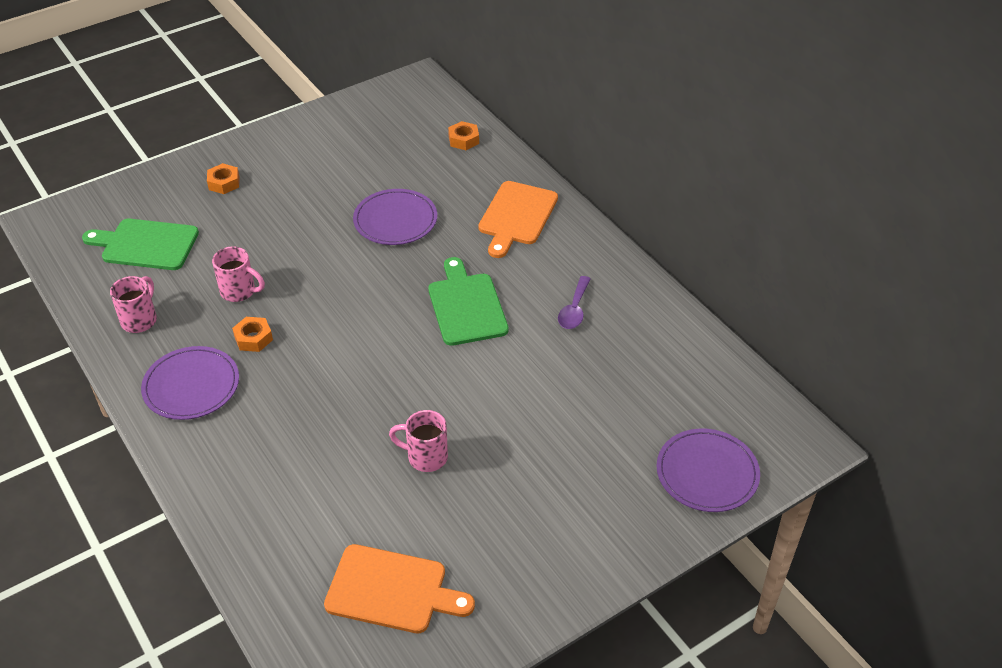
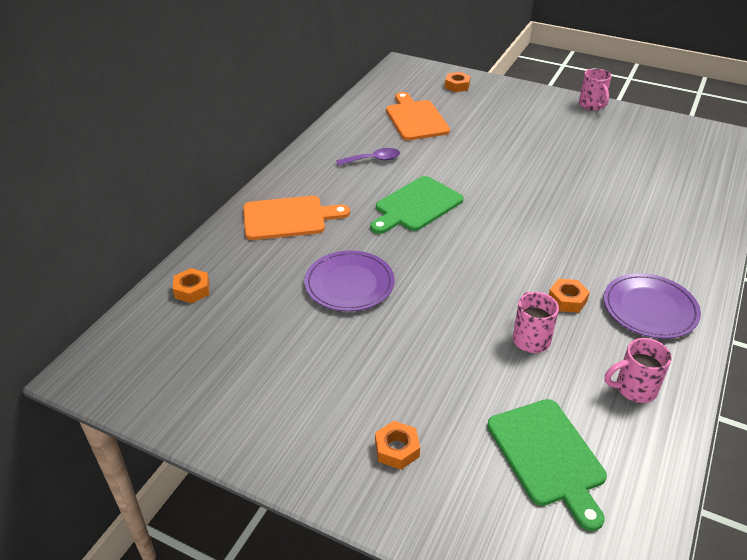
camera: 120 degrees left, 5 degrees down
orange cutting board [324,544,475,633] -> orange cutting board moved to [386,92,450,140]
pink mug [389,410,448,472] -> pink mug moved to [579,68,612,111]
purple plate [657,429,760,512] -> orange nut [445,72,471,92]

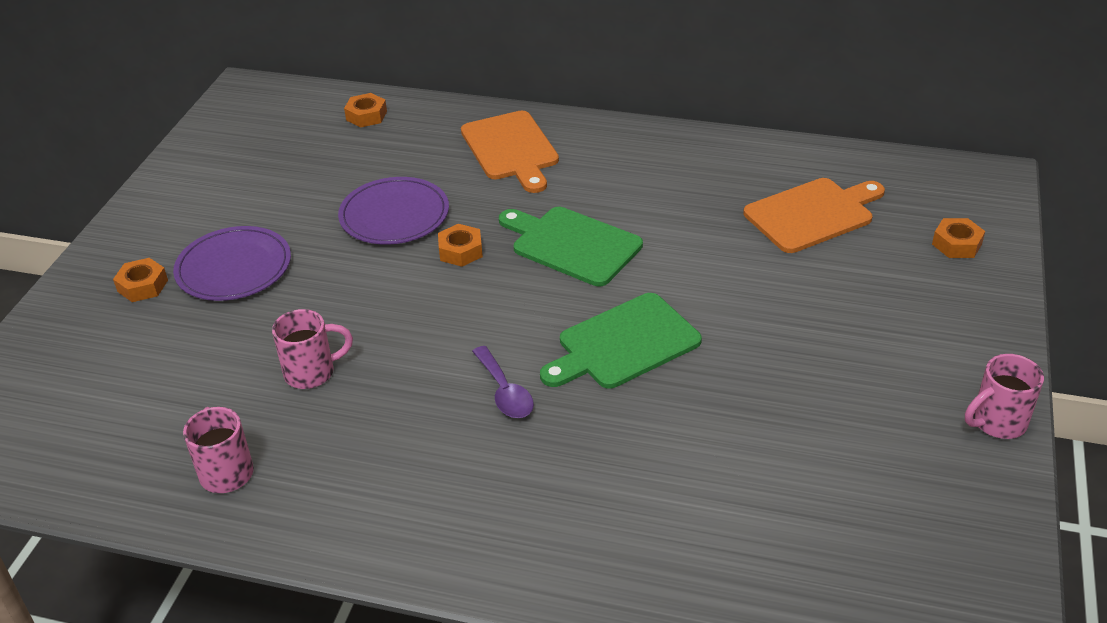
camera: 80 degrees right, 0 degrees up
purple spoon [336,148,400,166] -> purple spoon moved to [472,346,534,418]
green cutting board [487,399,607,531] -> green cutting board moved to [540,293,702,389]
orange nut [549,279,590,313] -> orange nut moved to [438,224,483,267]
purple plate [604,273,701,339] -> purple plate moved to [173,226,291,301]

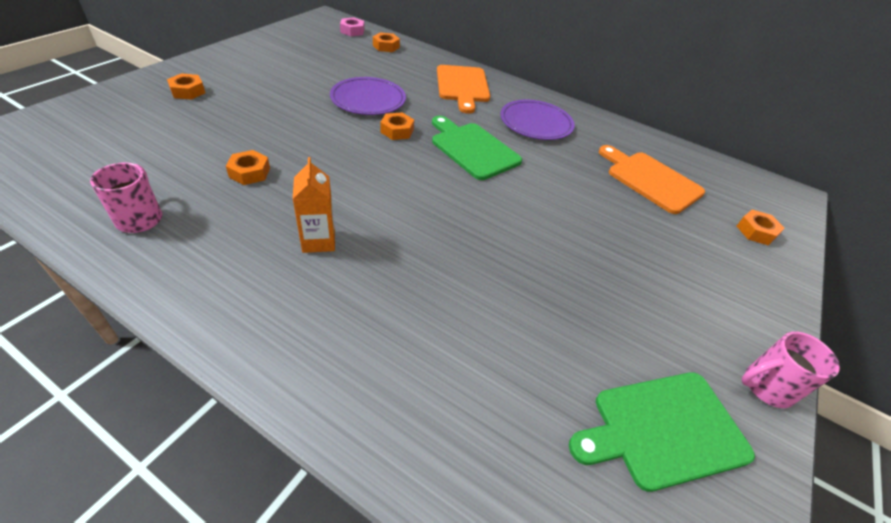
camera: 10 degrees right, 5 degrees up
purple plate [173,226,291,301] -> purple plate moved to [500,100,575,140]
pink mug [272,309,353,389] -> orange nut [226,150,270,185]
purple spoon [472,346,534,418] -> none
green cutting board [540,293,702,389] -> green cutting board moved to [569,372,755,492]
orange cutting board [743,178,885,253] -> orange cutting board turned 120 degrees counterclockwise [599,145,705,214]
none -> orange carton [293,157,335,253]
none -> pink nut [340,17,365,36]

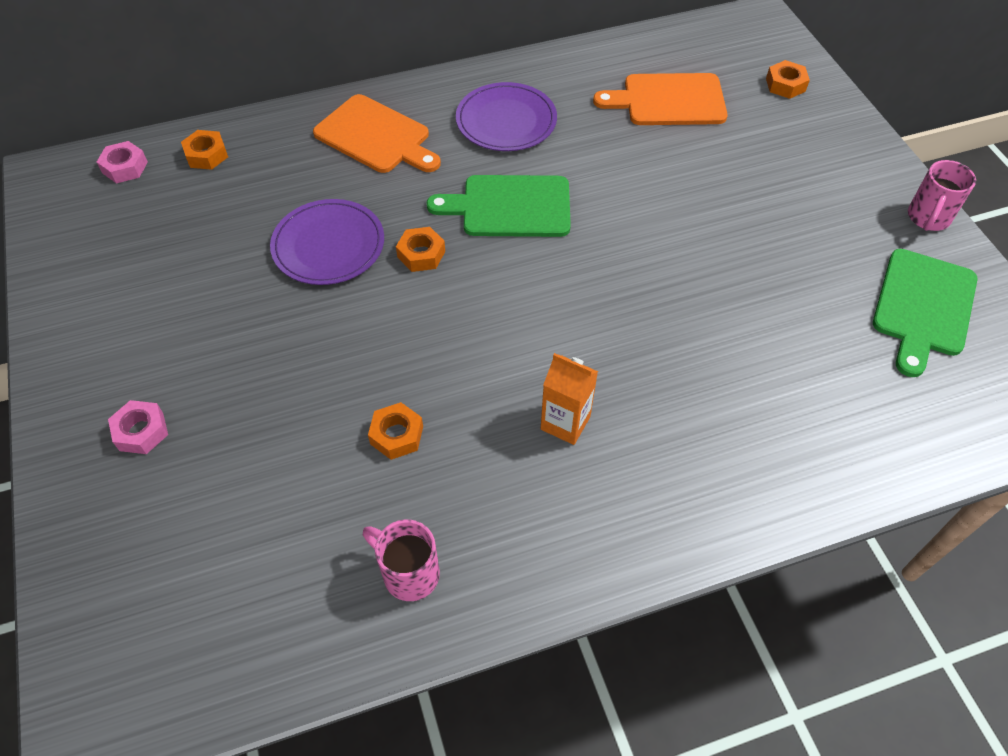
camera: 45 degrees left, 10 degrees up
orange nut [167,73,205,100] -> pink nut [108,400,168,454]

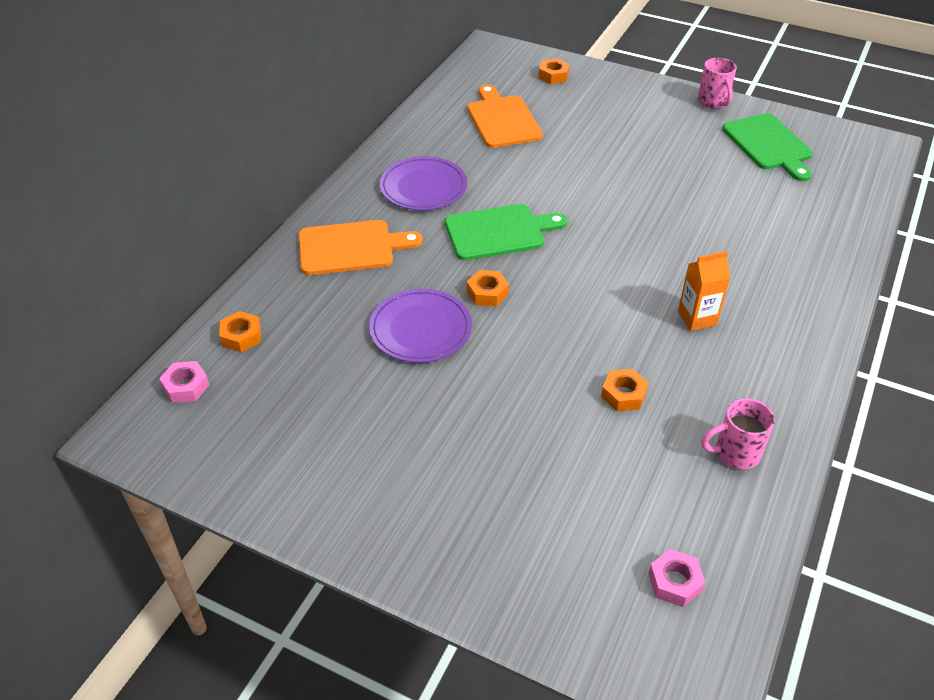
camera: 45 degrees left, 10 degrees down
pink nut [108,400,168,454] -> pink nut moved to [648,549,706,607]
green cutting board [427,175,571,237] -> green cutting board turned 150 degrees counterclockwise [445,204,567,261]
orange cutting board [593,73,728,125] -> orange cutting board turned 120 degrees clockwise [467,85,543,148]

